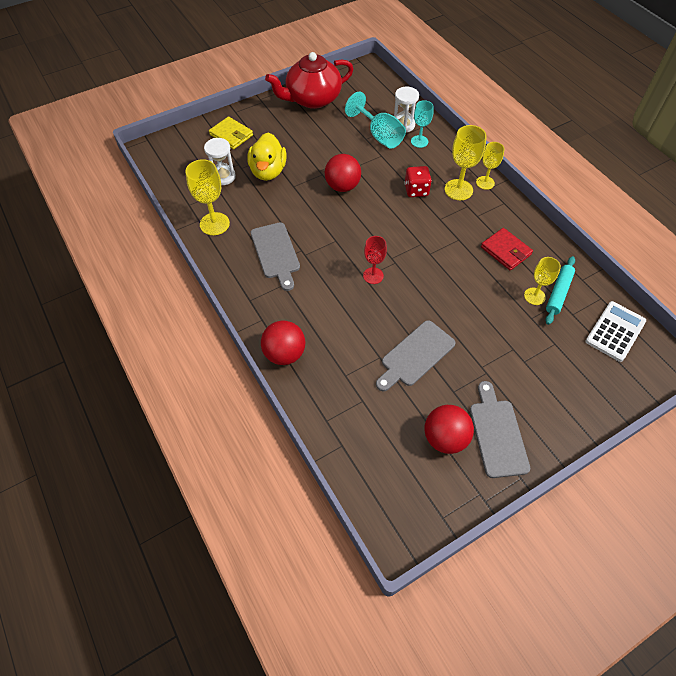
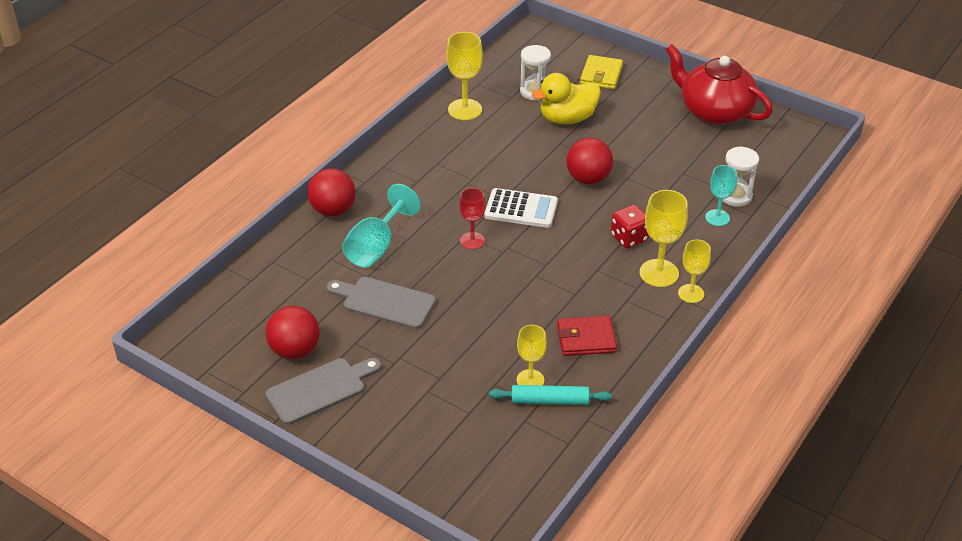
camera: 65 degrees right, 15 degrees down
grey cutting board [251,222,300,291] -> none
turquoise goblet [345,92,406,149] -> turquoise goblet moved to [342,184,421,268]
red wallet [481,228,533,270] -> red wallet turned 60 degrees clockwise [557,316,617,356]
white calculator [586,301,646,362] -> white calculator moved to [484,188,558,228]

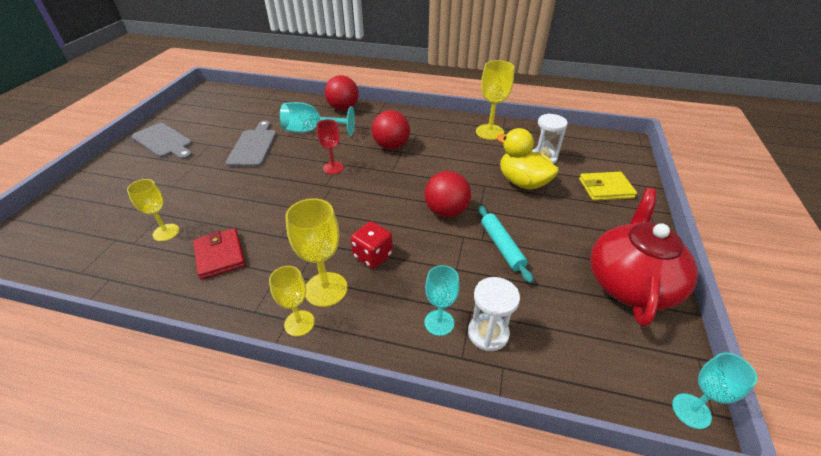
camera: 70 degrees right, 0 degrees up
red ball [265,306,320,359] -> red ball moved to [372,110,410,150]
white calculator [484,188,558,228] -> none
turquoise rolling pin [489,385,612,405] -> turquoise rolling pin moved to [478,205,533,283]
none -> turquoise goblet [672,352,757,429]

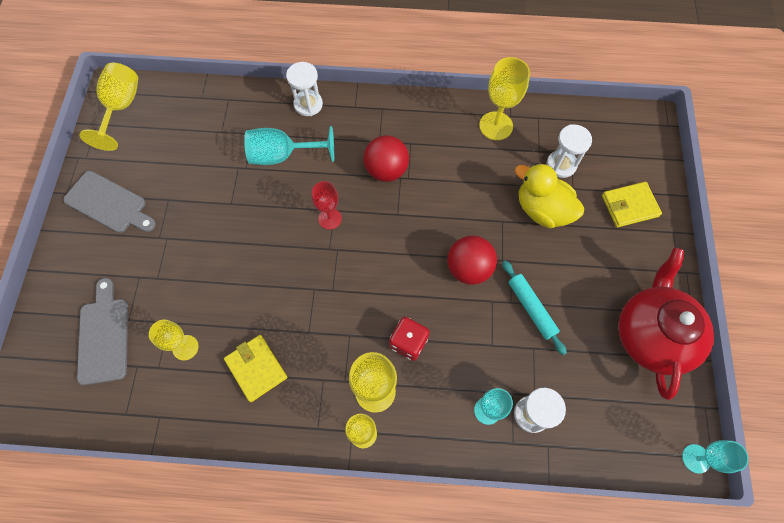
camera: 10 degrees left, 25 degrees up
red wallet [193,228,245,280] -> yellow wallet [224,335,287,402]
grey cutting board [226,121,277,167] -> grey cutting board moved to [77,278,128,385]
red ball [324,75,359,111] -> white hourglass [286,62,323,116]
none -> yellow goblet [79,63,138,151]

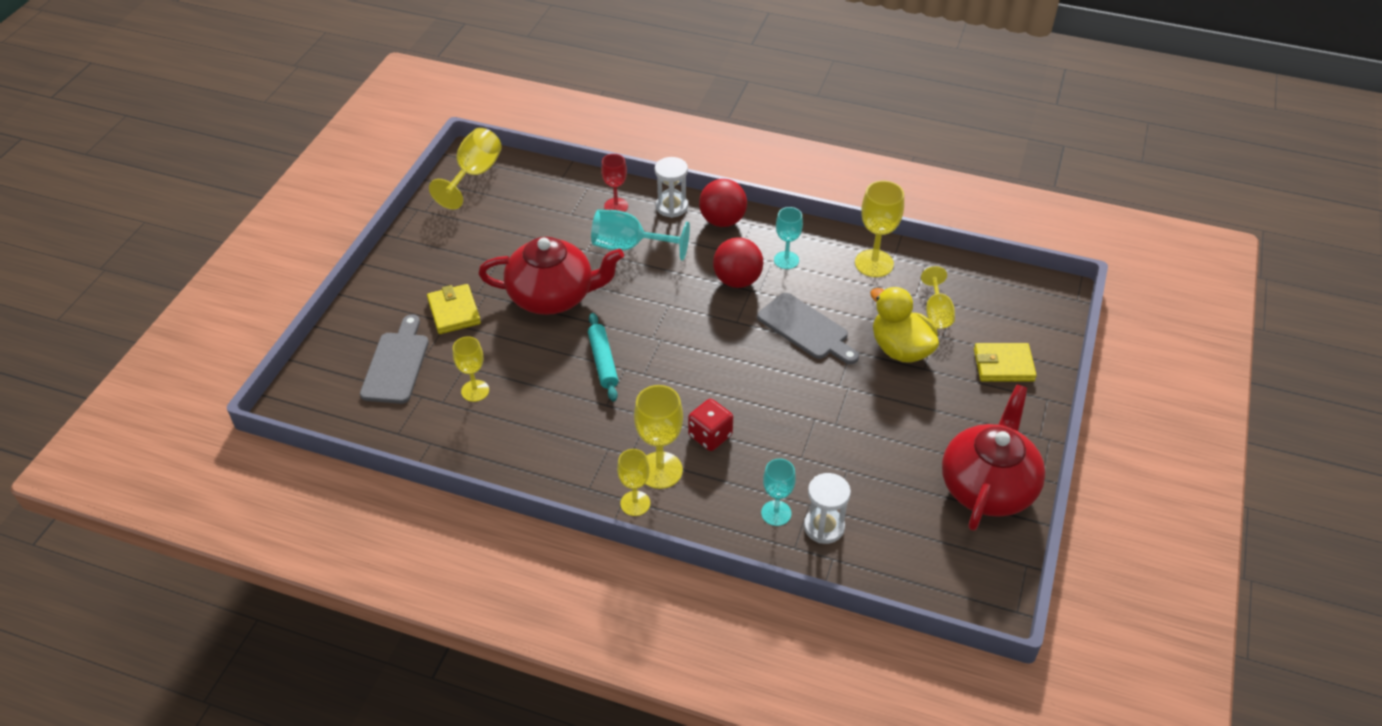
camera: 15 degrees right, 20 degrees down
grey cutting board [63,171,156,233] -> grey cutting board moved to [757,293,859,364]
yellow wallet [224,335,287,402] -> yellow wallet moved to [427,284,481,334]
red goblet [312,181,342,230] -> red goblet moved to [601,154,628,212]
red ball [447,236,497,285] -> red ball moved to [699,179,747,227]
turquoise rolling pin [502,260,567,355] -> turquoise rolling pin moved to [588,313,618,402]
white hourglass [547,124,592,178] -> yellow goblet [921,266,955,329]
turquoise goblet [682,440,749,474] -> turquoise goblet moved to [774,207,803,269]
none -> red teapot [478,237,624,315]

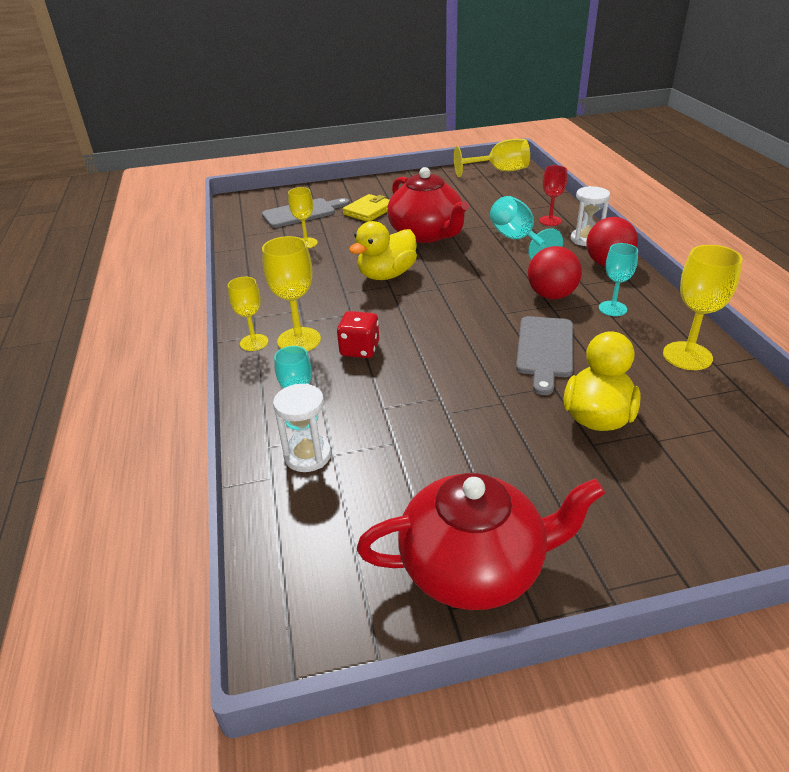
camera: 60 degrees right, 10 degrees down
turquoise rolling pin [588,313,618,402] -> yellow duck [349,221,417,280]
yellow goblet [921,266,955,329] -> none
yellow wallet [974,343,1037,382] -> none

